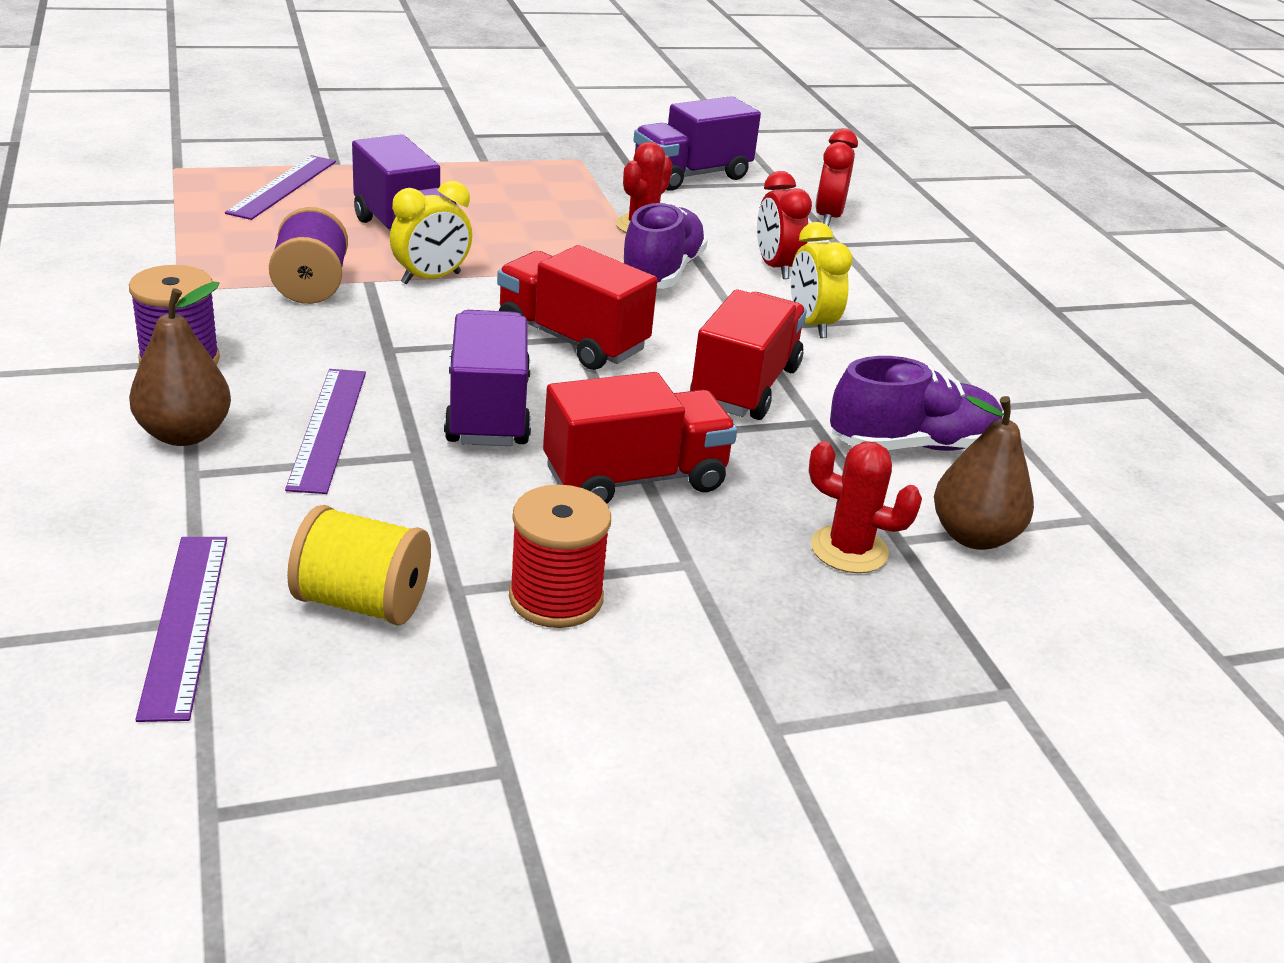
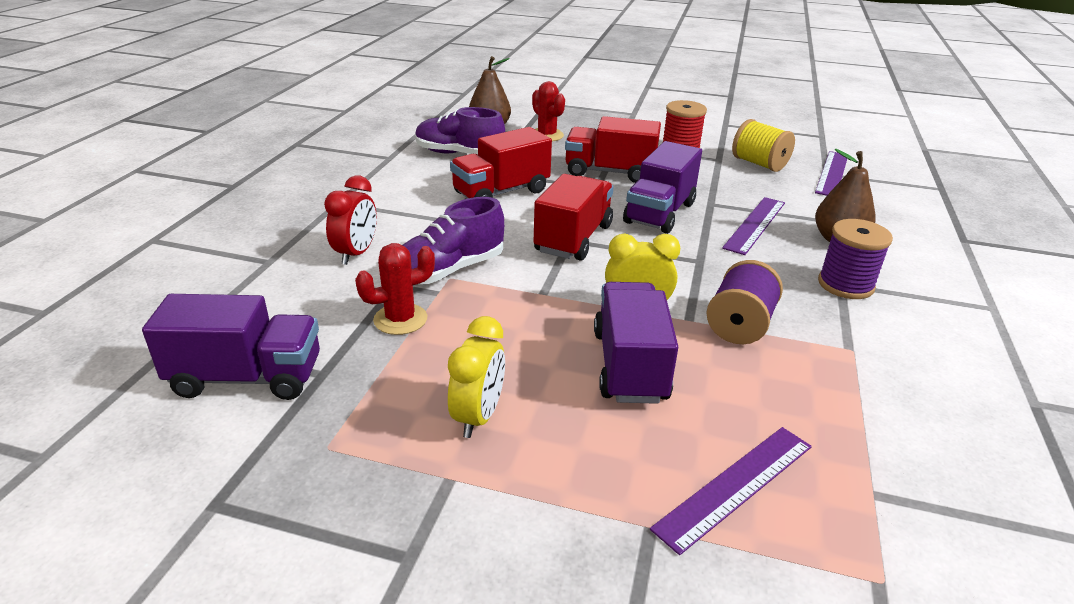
camera: 145 degrees left, 0 degrees up
red truck [497,245,658,370] -> red truck turned 135 degrees counterclockwise [534,174,614,261]
yellow clock [791,222,853,338] -> yellow clock moved to [448,316,505,438]
red clock [815,129,858,227] -> none

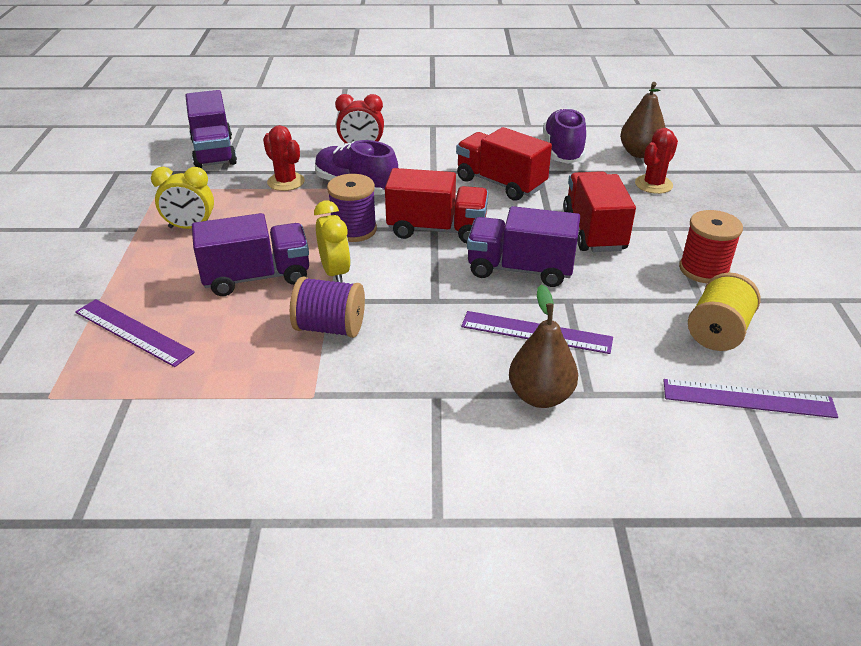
camera: 75 degrees right, 5 degrees up
purple spool [818,219,893,299] -> purple spool moved to [327,174,377,242]

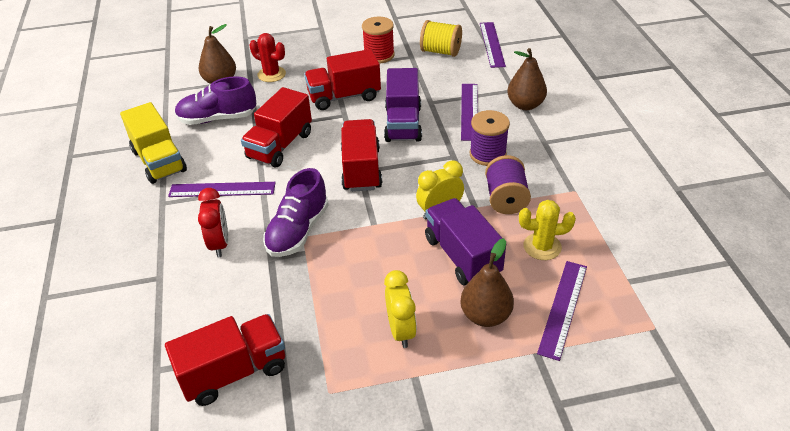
camera: 100 degrees left, 5 degrees up
purple truck [185,90,237,168] -> red truck [165,314,285,406]
red cactus [263,125,305,191] -> none
purple spool [327,174,377,242] -> purple spool moved to [470,110,510,166]
none -> yellow truck [120,102,187,184]
none -> purple ruler [168,182,276,197]
none -> brown pear [460,238,514,327]
none -> yellow cactus [519,200,576,260]

